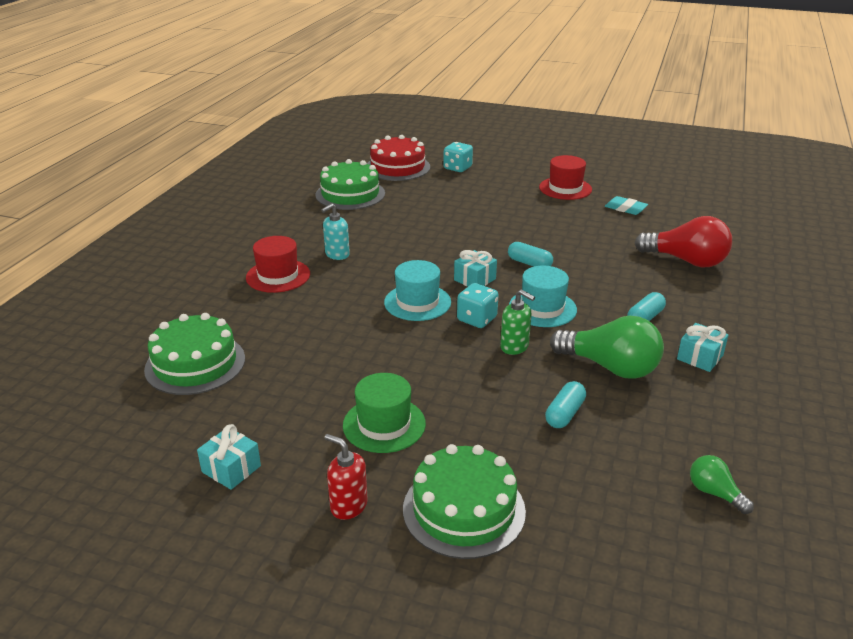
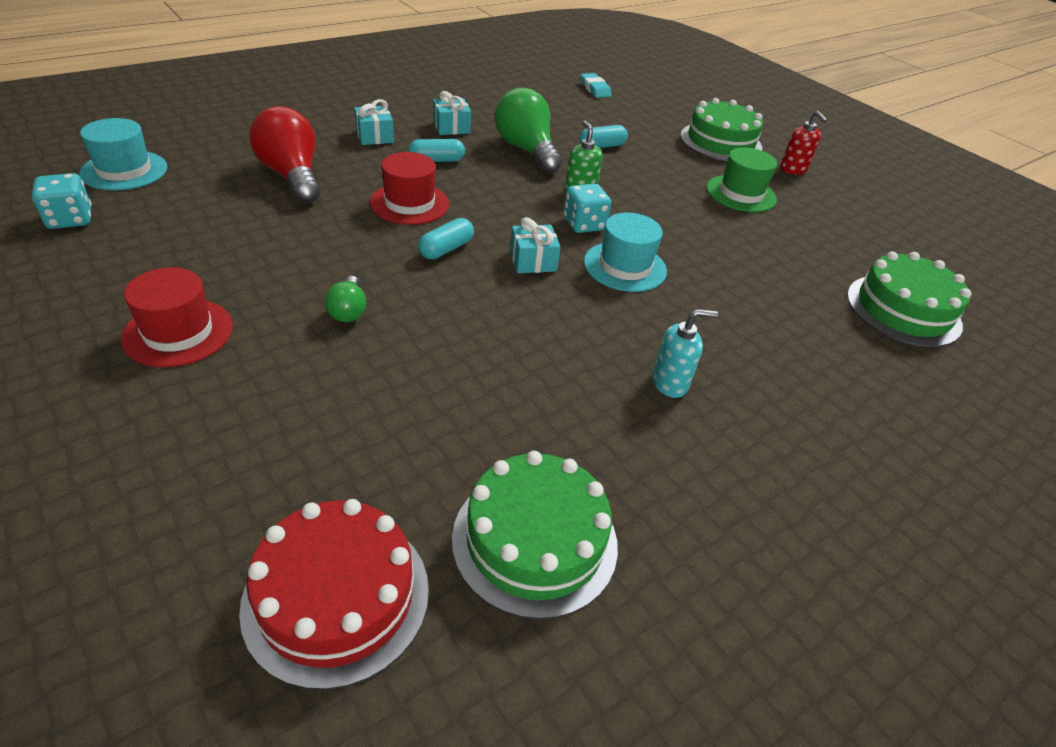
camera: 150 degrees left, 10 degrees up
turquoise gift [197,424,261,490] -> turquoise gift moved to [354,99,394,145]
red hat [246,236,310,293] -> red hat moved to [370,152,449,225]
turquoise dice [443,142,473,172] -> turquoise dice moved to [32,173,92,229]
turquoise capsule [508,242,553,267] -> turquoise capsule turned 60 degrees clockwise [418,218,474,259]
turquoise hat [509,266,577,327] -> turquoise hat moved to [79,118,167,191]
turquoise eraser [605,196,648,215] -> turquoise eraser moved to [580,73,611,98]
green light bulb [690,455,754,514] -> green light bulb moved to [325,276,366,322]

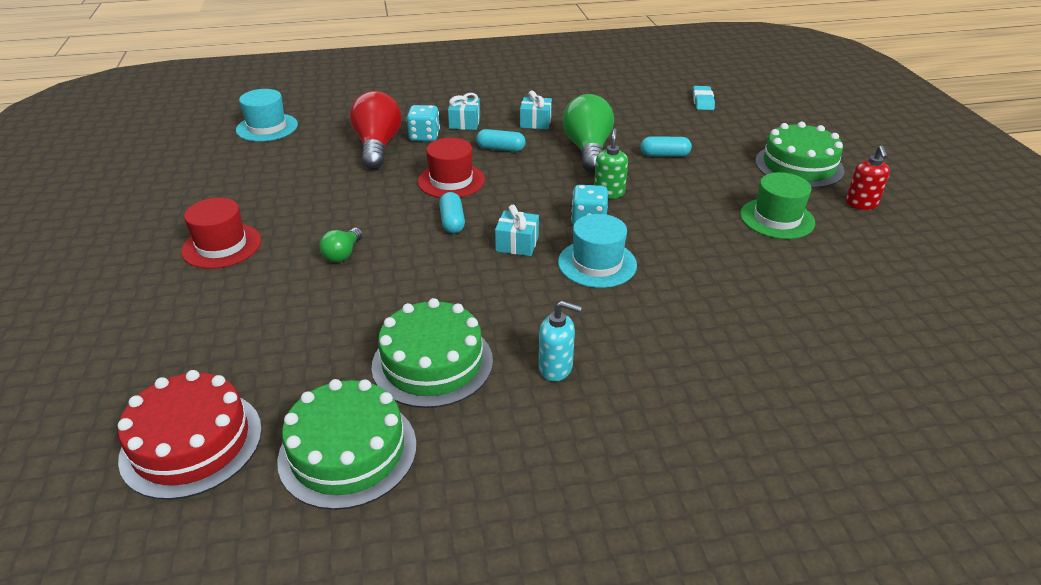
camera: 30 degrees right, 5 degrees down
turquoise dice [32,173,92,229] -> turquoise dice moved to [406,105,440,141]
turquoise capsule [418,218,474,259] -> turquoise capsule turned 75 degrees counterclockwise [439,192,465,234]
green cake [847,251,971,347] -> green cake moved to [371,298,493,408]

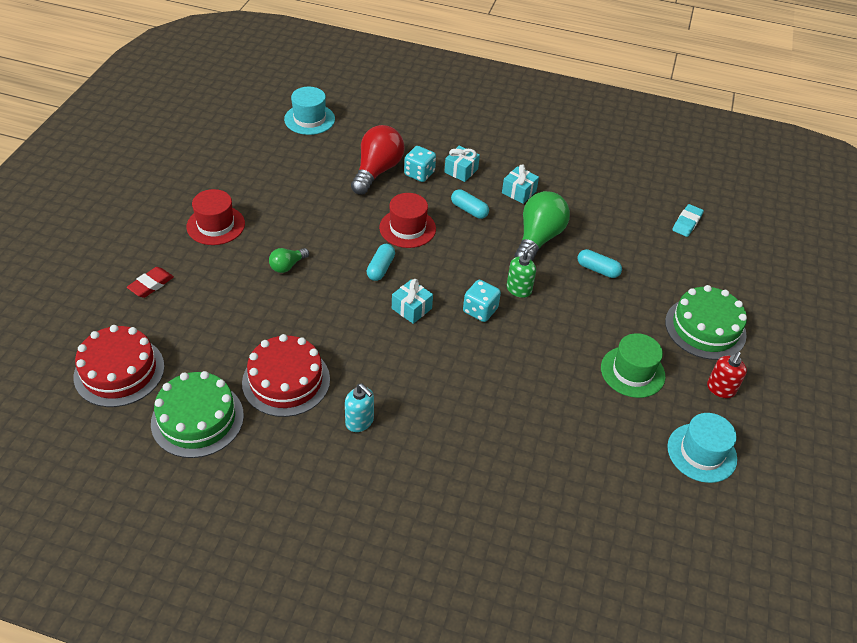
camera: 25 degrees right, 10 degrees up
green cake [371,298,493,408] -> red cake [242,334,330,417]
turquoise hat [558,214,637,288] -> turquoise hat moved to [667,413,737,483]
none -> red eraser [127,267,174,298]

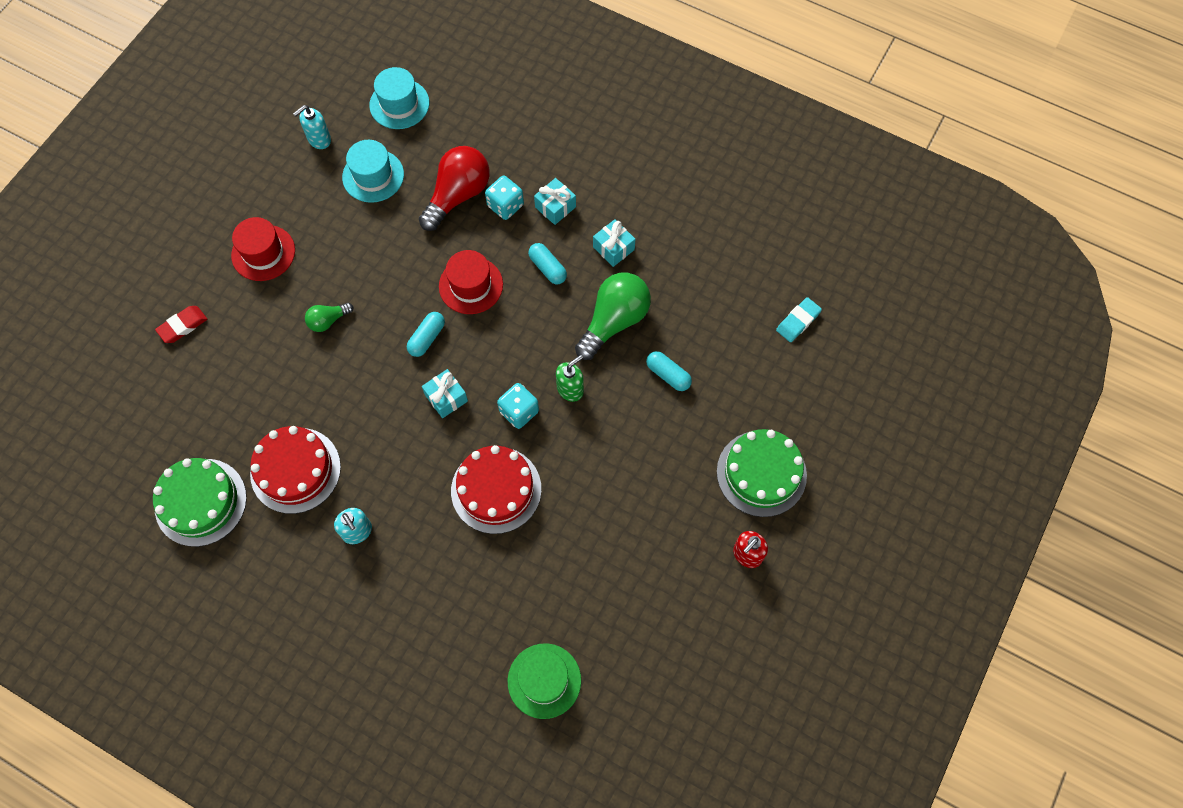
camera: 15 degrees right, 20 degrees up
red cake [74,325,164,407] -> red cake moved to [451,445,541,534]
green hat [601,333,665,398] -> green hat moved to [508,643,581,719]
turquoise hat [667,413,737,483] -> turquoise hat moved to [342,140,404,203]
none -> turquoise soap dispenser [293,105,331,149]

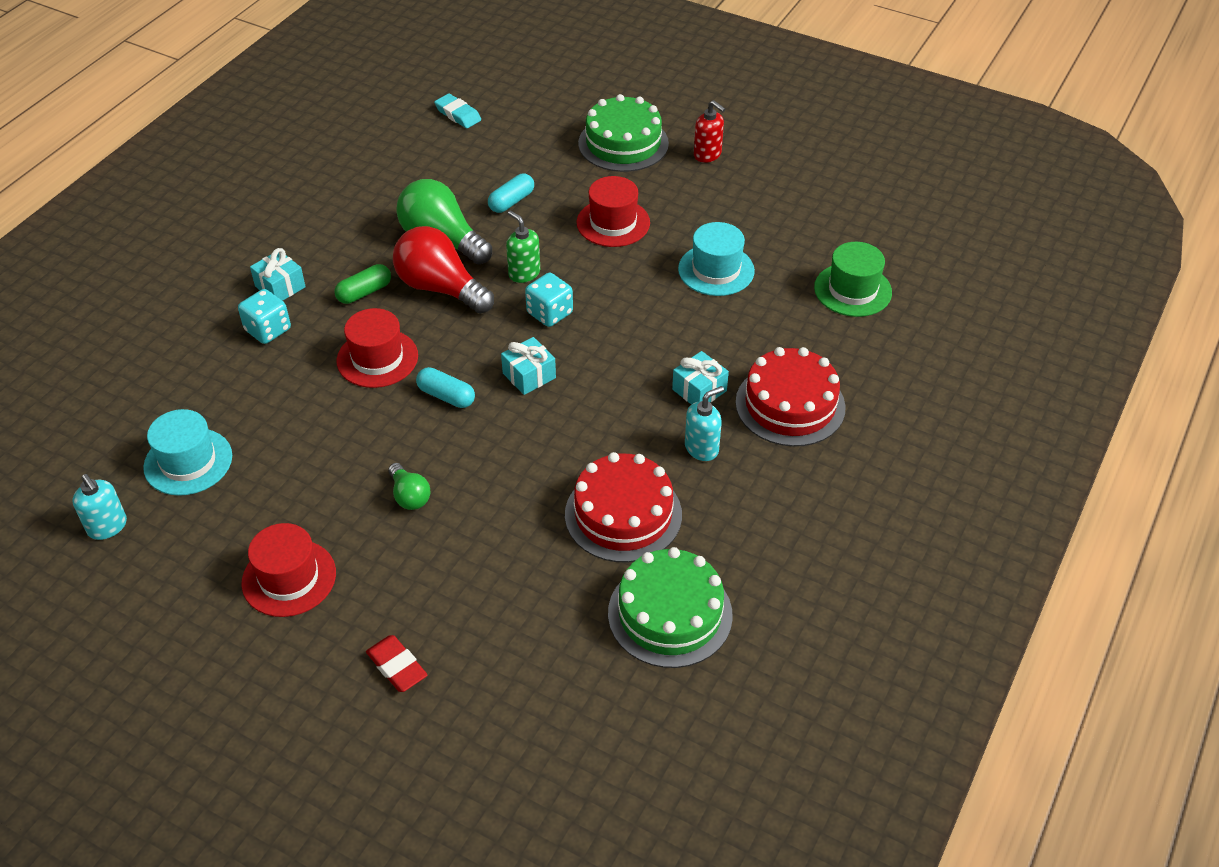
camera: 90 degrees left, 20 degrees down
turquoise hat [369,67,429,129] -> turquoise hat moved to [678,222,755,296]
red light bulb [419,146,490,231] -> red light bulb moved to [393,226,494,314]
red cake [451,445,541,534] -> red cake moved to [736,347,846,447]
turquoise capsule [528,243,567,284] -> green capsule [334,264,391,304]
turquoise gift [593,219,635,267] -> turquoise gift moved to [672,351,729,405]
none -> red hat [577,176,650,247]

